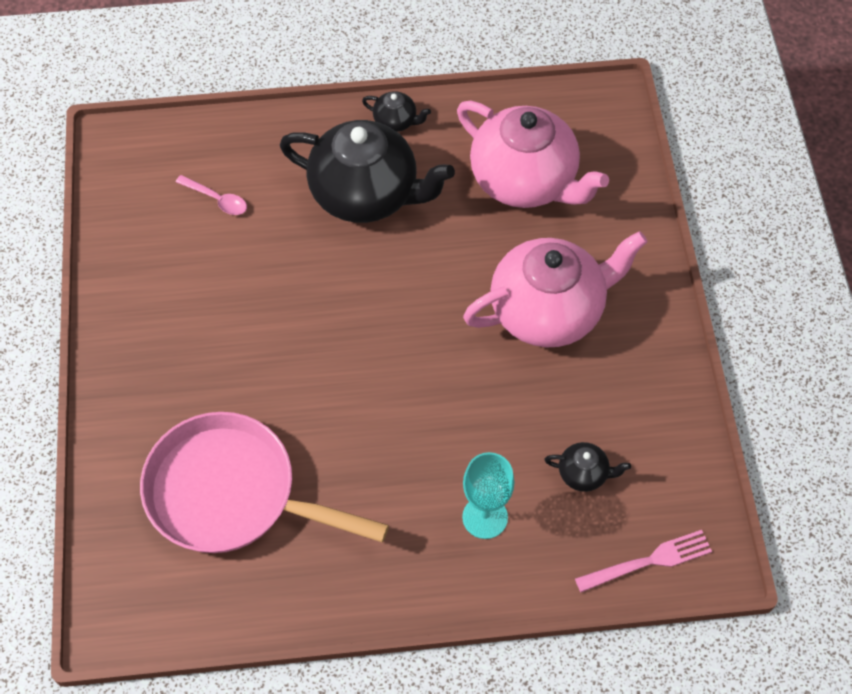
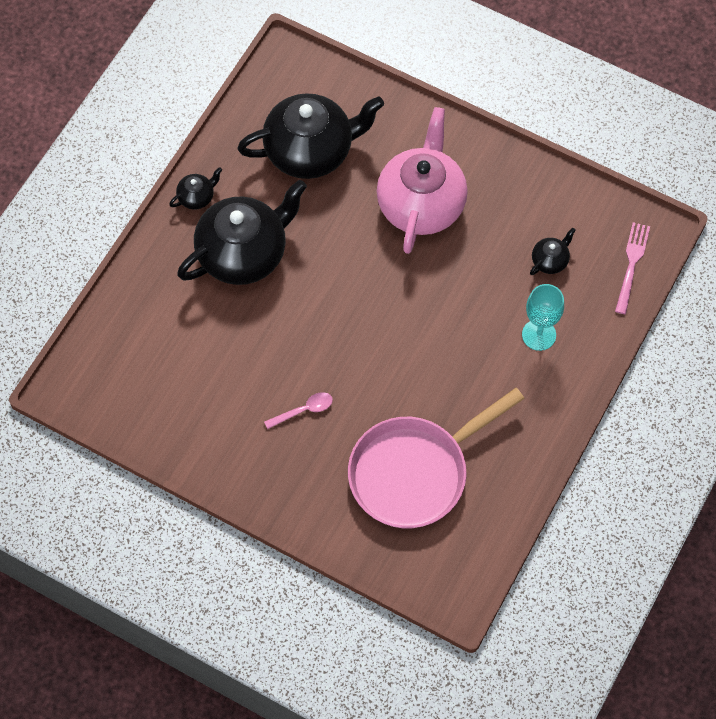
camera: 55 degrees left, 5 degrees up
pink spoon [176,175,247,215] -> pink spoon moved to [264,392,333,429]
pink teapot [457,101,609,208] -> black teapot [238,93,384,179]

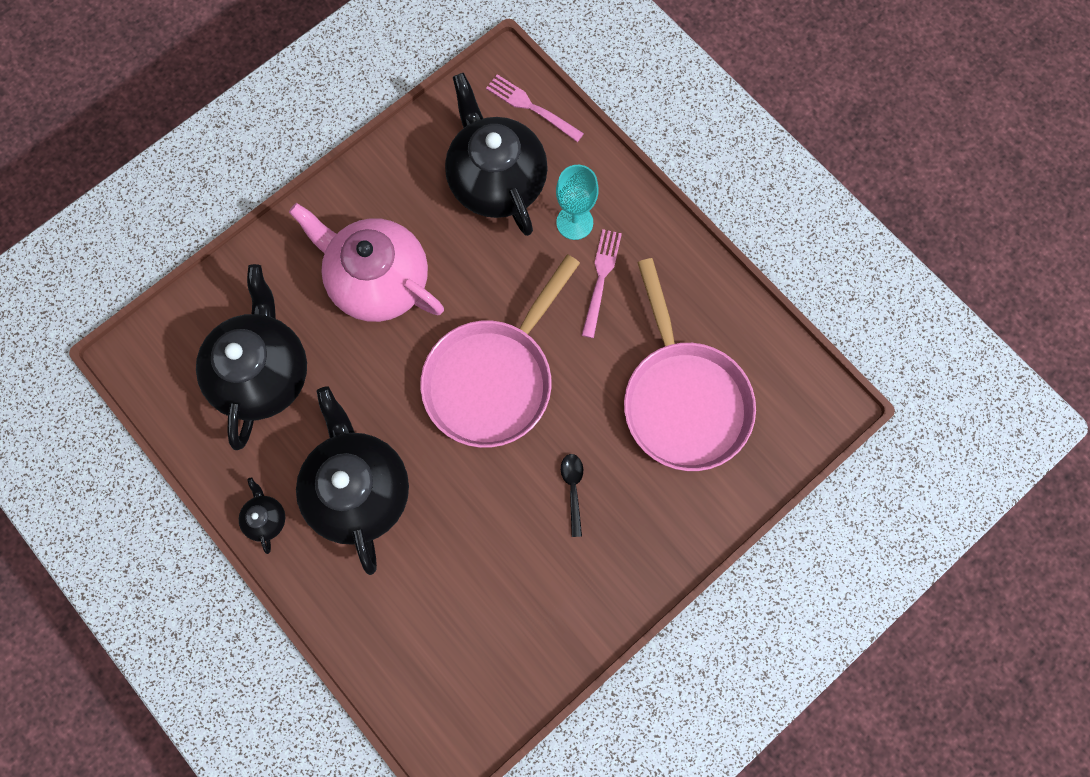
camera: 70 degrees left, 10 degrees up
pink spoon [264,392,333,429] -> black spoon [561,454,583,537]
black teapot [530,227,576,275] -> black teapot [445,73,548,236], size x2.41
none -> pink pan [420,255,580,448]
none -> pink fork [582,229,622,338]

